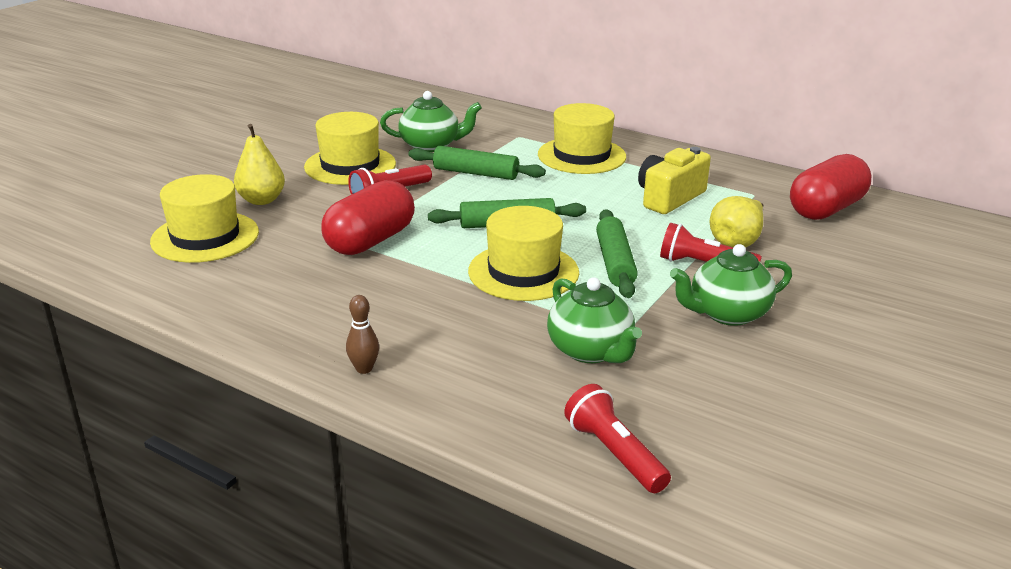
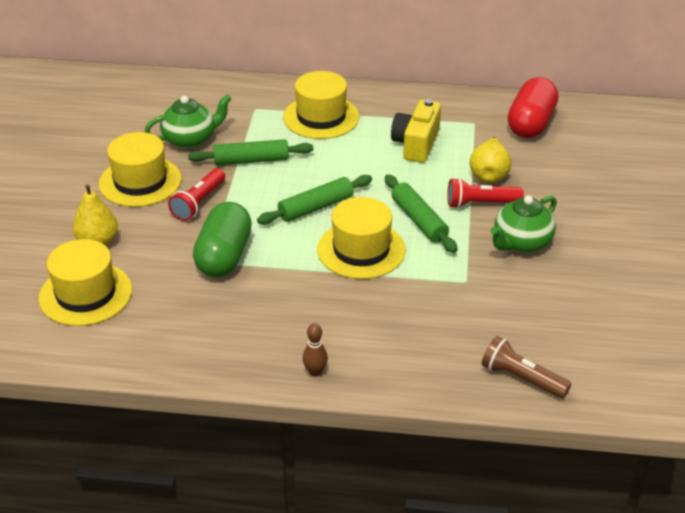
camera: 25 degrees left, 10 degrees up
red capsule [321,180,415,255] -> green capsule [193,202,252,277]
green teapot [547,277,642,363] -> none
red flashlight [564,384,671,493] -> brown flashlight [482,336,571,398]

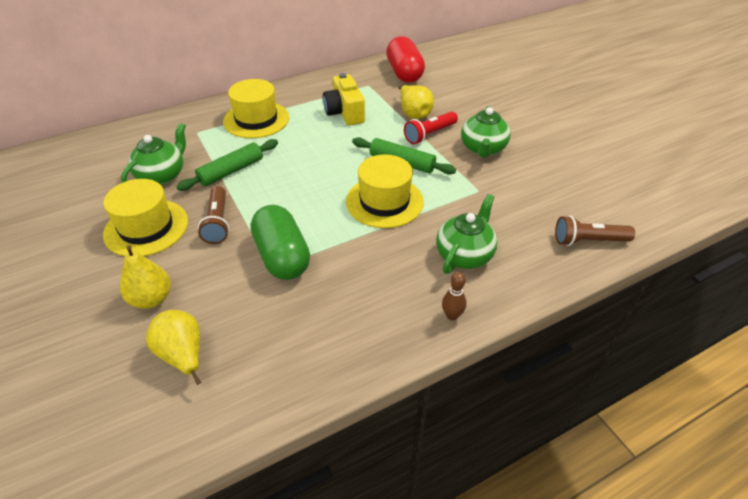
camera: 35 degrees left, 5 degrees up
yellow hat [38,239,132,326] -> yellow pear [146,310,201,385]
red flashlight [168,168,225,221] -> brown flashlight [198,186,229,244]
green rolling pin [257,175,372,224] -> none
none -> green teapot [436,194,497,274]

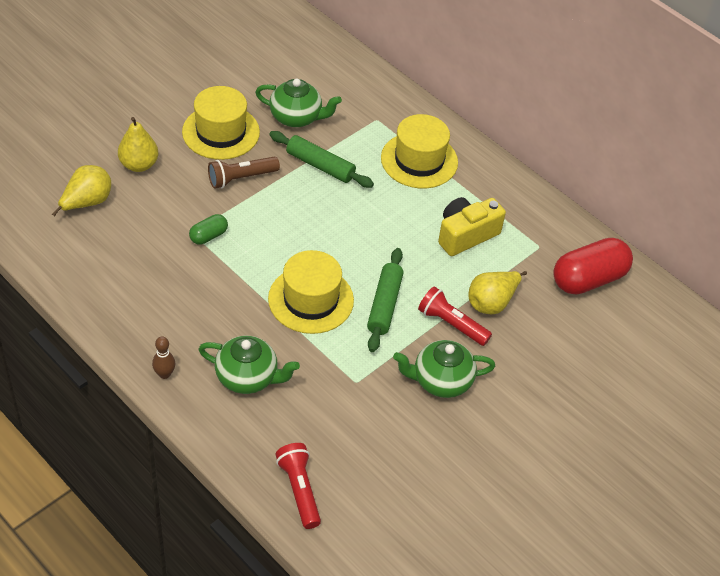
camera: 70 degrees right, 5 degrees up
green capsule [251,205,310,280] -> green capsule [189,214,228,244], size x0.49
brown flashlight [555,216,635,246] -> red flashlight [275,443,321,529]

